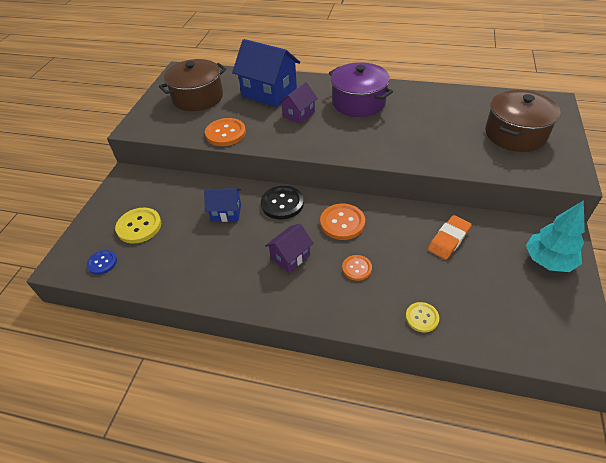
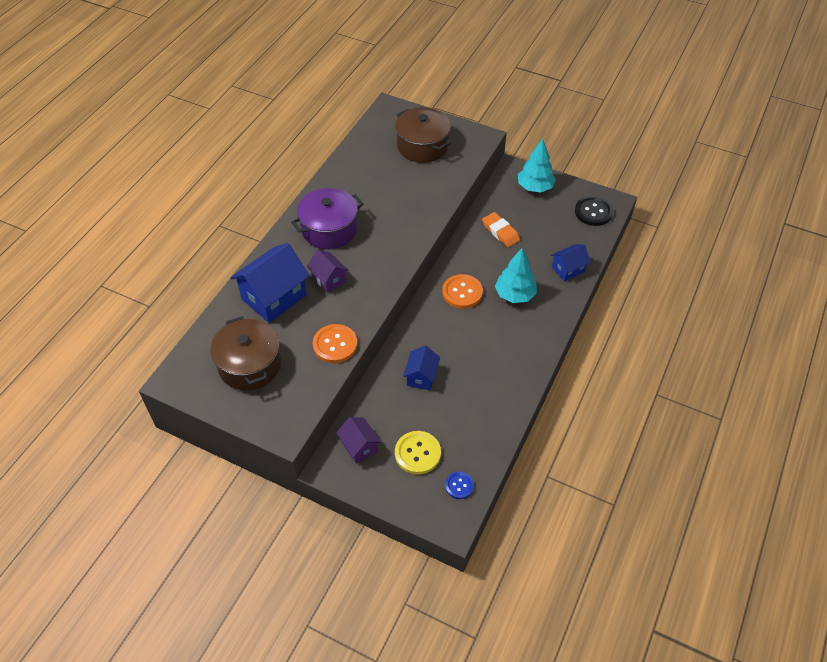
camera: 80 degrees left, 5 degrees up
black button [261,186,304,220] -> black button moved to [575,196,613,226]
purple house [265,224,314,273] -> purple house moved to [336,417,381,464]
orange button [342,255,372,281] -> turquoise tree [495,248,537,303]
yellow button [406,302,439,332] -> blue house [551,244,591,281]

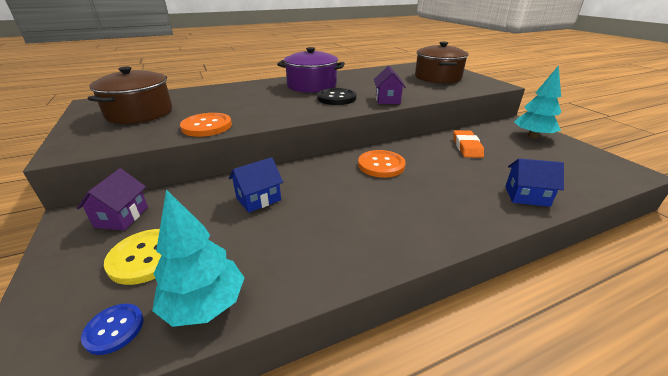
camera: 40 degrees right, 20 degrees down
blue house [230,243,310,323] -> none
purple house [307,250,348,293] -> purple house moved to [374,66,406,104]
turquoise tree [495,248,537,303] -> turquoise tree moved to [152,189,244,327]
black button [575,196,613,226] -> black button moved to [317,88,357,105]

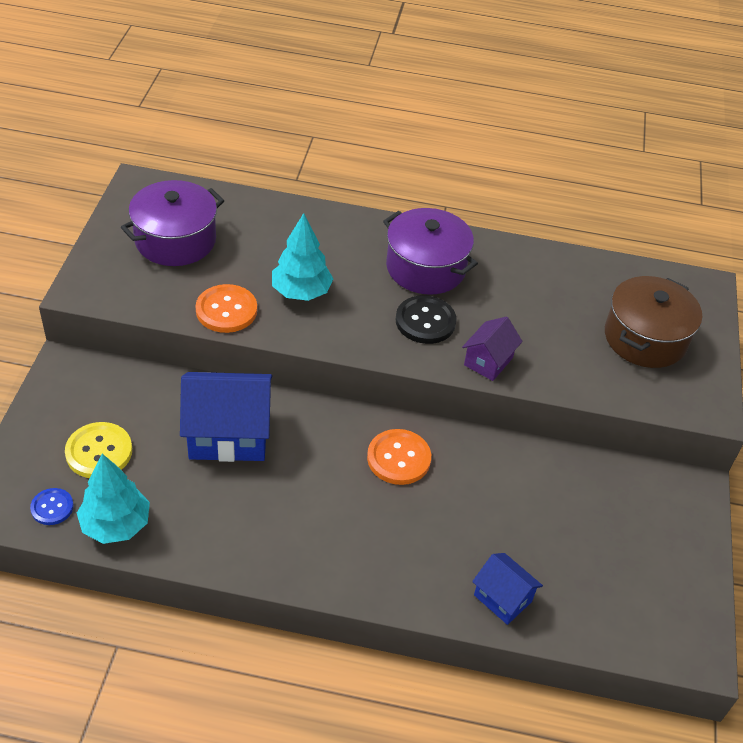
camera: 30 degrees right, 15 degrees up
purple house [77,168,148,231] -> none
brown pot [88,67,172,124] -> purple pot [121,180,224,266]
blue house [229,157,283,213] -> blue house [180,372,272,462], size x1.82
orange eraser [453,130,484,158] -> none
turquoise tree [514,65,561,138] -> turquoise tree moved to [272,213,333,301]

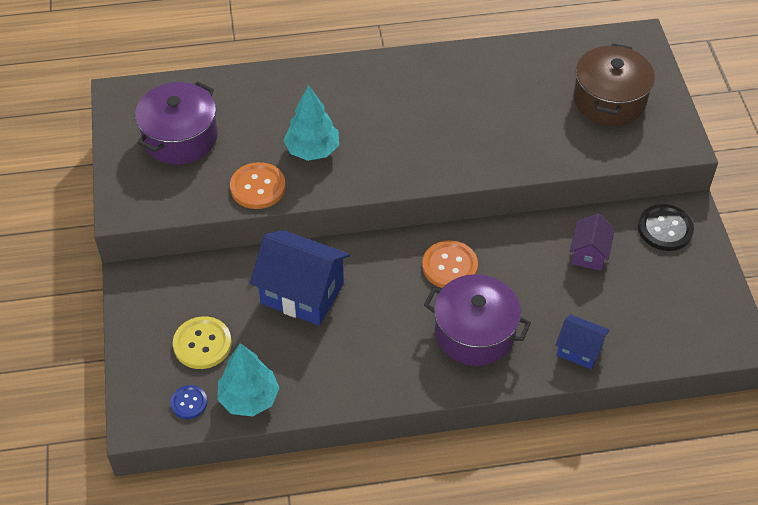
camera: 15 degrees left, 5 degrees up
blue house [180,372,272,462] -> blue house turned 45 degrees clockwise [250,230,350,326]
purple pot [383,208,478,295] -> purple pot moved to [424,274,531,366]
black button [396,295,457,344] -> black button moved to [638,204,694,251]
purple house [462,317,523,381] -> purple house moved to [570,213,615,271]

